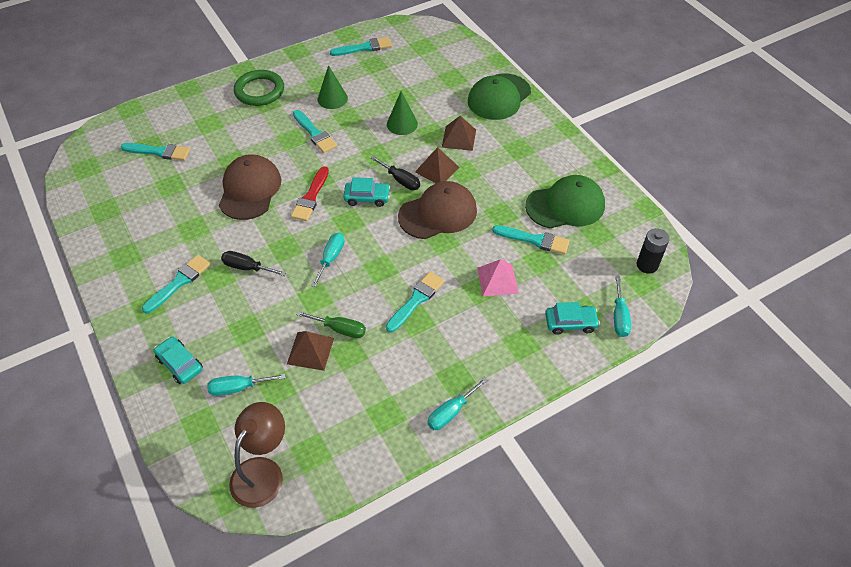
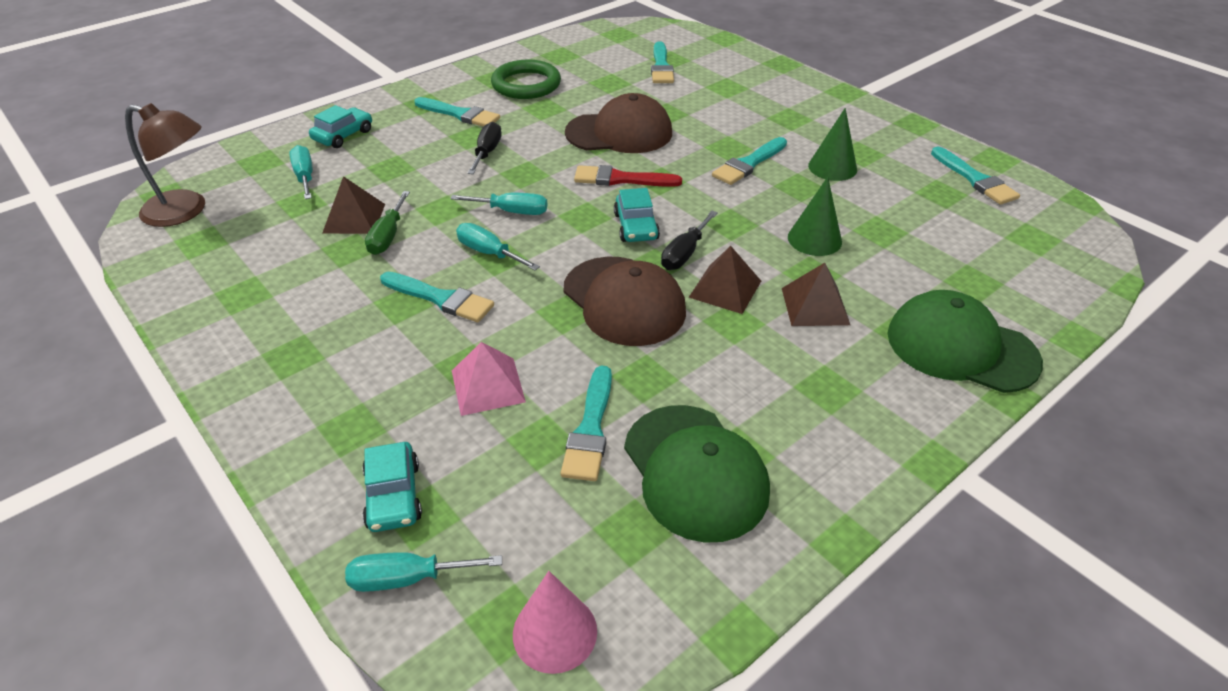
camera: 80 degrees right, 10 degrees down
green ring [234,70,284,106] -> green ring moved to [491,59,561,99]
turquoise screwdriver [427,377,488,430] -> turquoise screwdriver moved to [456,223,540,270]
black battery [637,228,670,274] -> pink cone [513,571,597,674]

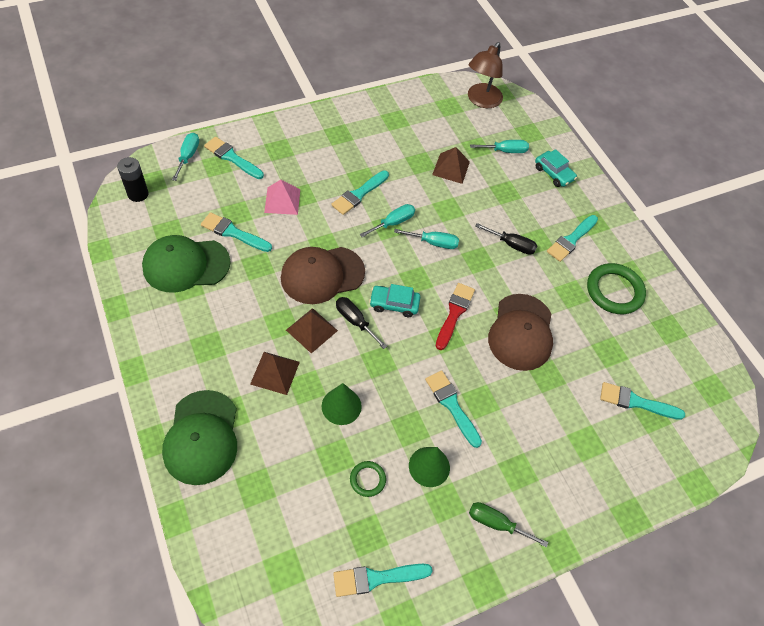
camera: 100 degrees right, 15 degrees up
turquoise car [362,442,422,532] -> turquoise brush [204,137,264,179]
green screwdriver [365,191,410,255] -> green screwdriver moved to [469,502,548,548]
turquoise screwdriver [450,193,547,215] -> turquoise screwdriver turned 105 degrees counterclockwise [394,229,459,249]
pink cone [513,571,597,674] -> black battery [117,157,149,202]
green cap [888,290,1043,393] -> green cap turned 135 degrees clockwise [162,390,237,485]
none -> green ring [350,461,386,497]

